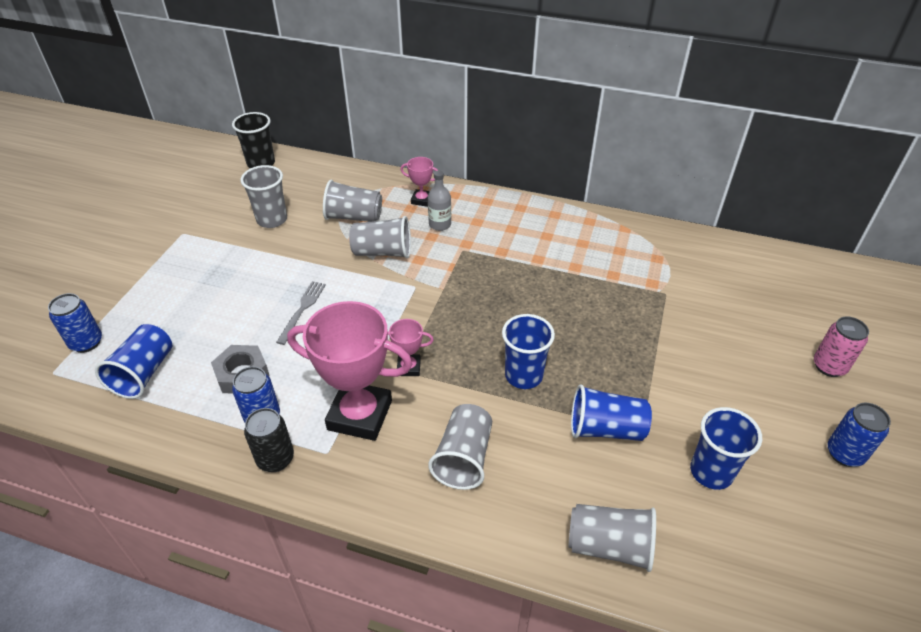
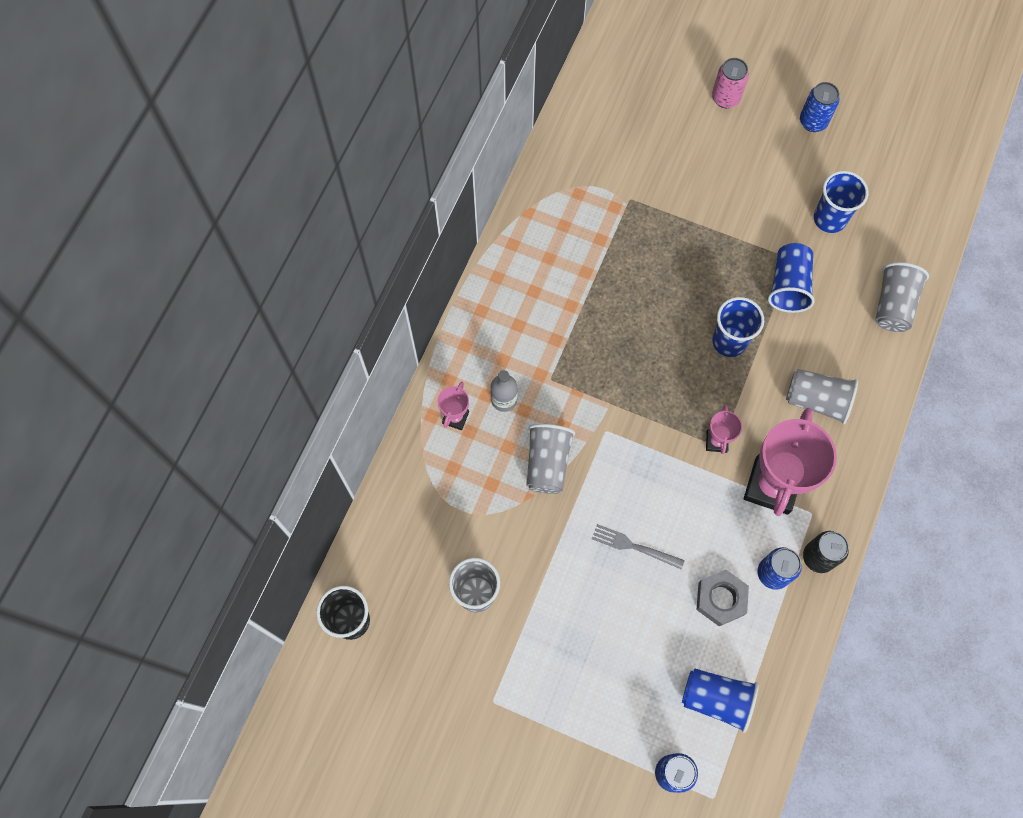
camera: 85 degrees left, 25 degrees up
grey cup [323,180,382,222] -> none

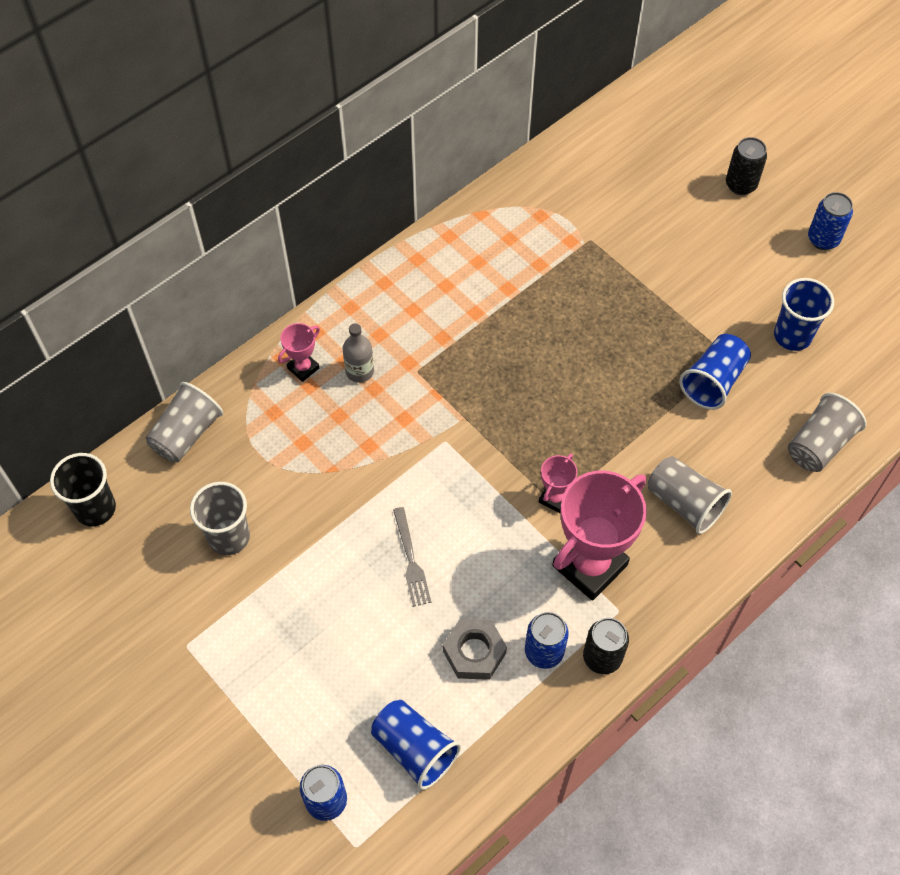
camera: 25 degrees right, 10 degrees down
grey cup [526,424,575,494] -> grey cup moved to [145,382,223,462]
grey fork [592,524,684,569] -> grey fork turned 150 degrees counterclockwise [393,507,431,607]
pink can [712,58,749,108] -> black can [726,137,767,195]
blue cup [712,297,764,357] -> none

